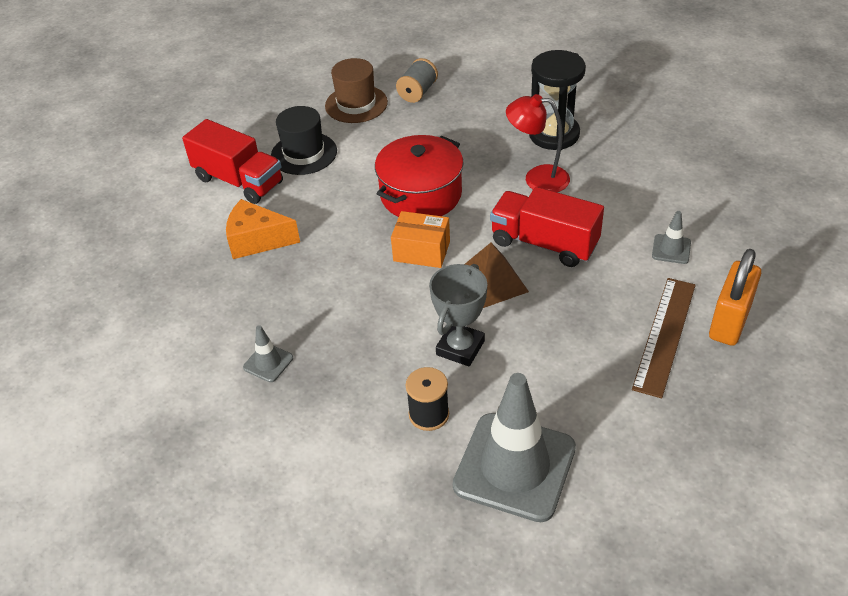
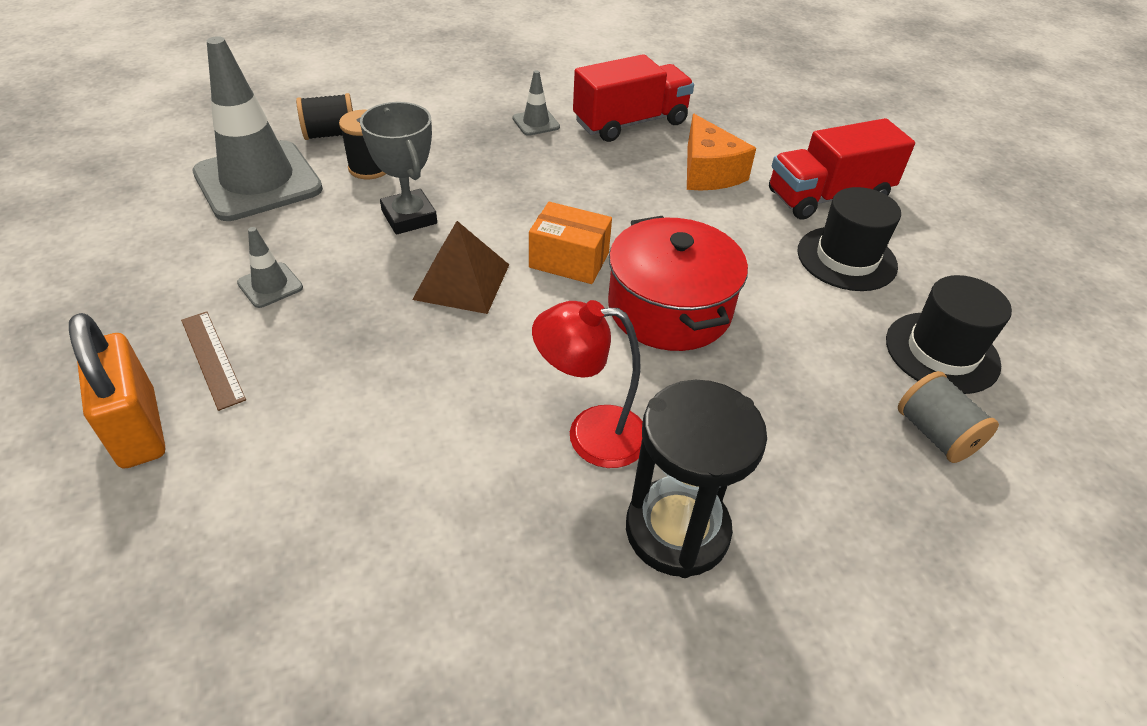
camera: 120 degrees right, 0 degrees up
orange cheese [226,199,300,259] -> orange cheese turned 120 degrees clockwise [687,114,756,190]
brown hat [325,58,388,123] -> black hat [886,275,1012,394]
orange box [391,211,450,268] -> orange box turned 60 degrees clockwise [529,202,612,284]
red truck [490,187,604,267] -> red truck moved to [573,54,694,142]
red lamp [506,94,570,192] -> red lamp turned 135 degrees counterclockwise [532,300,643,468]
brown ruler [632,278,696,398] -> brown ruler [181,311,246,411], size x0.63
grey traffic cone [652,211,691,264] -> grey traffic cone moved to [237,227,303,308]
none -> black spool [296,93,353,140]

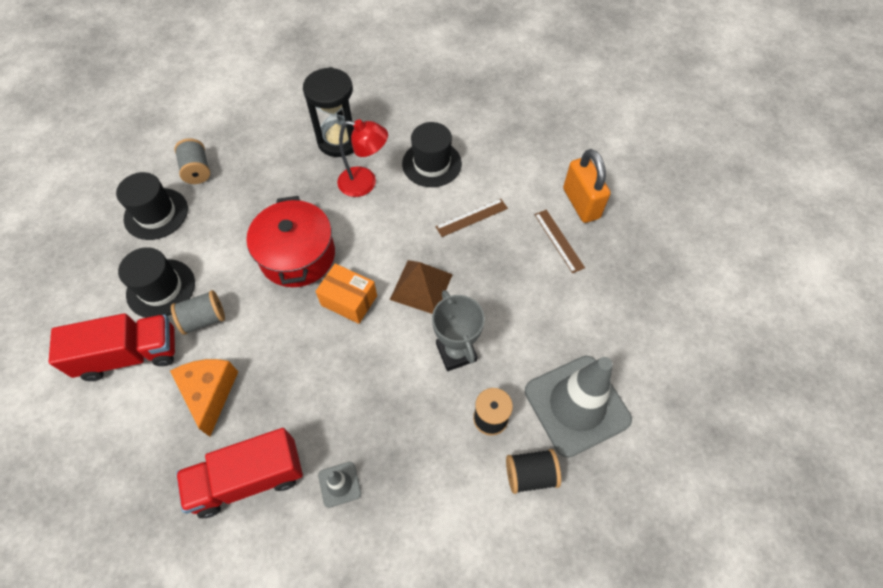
camera: 170 degrees left, 15 degrees up
grey traffic cone [237,227,303,308] -> none
none -> grey spool [171,290,225,335]
none -> black hat [402,122,462,187]
none -> brown ruler [435,199,508,237]

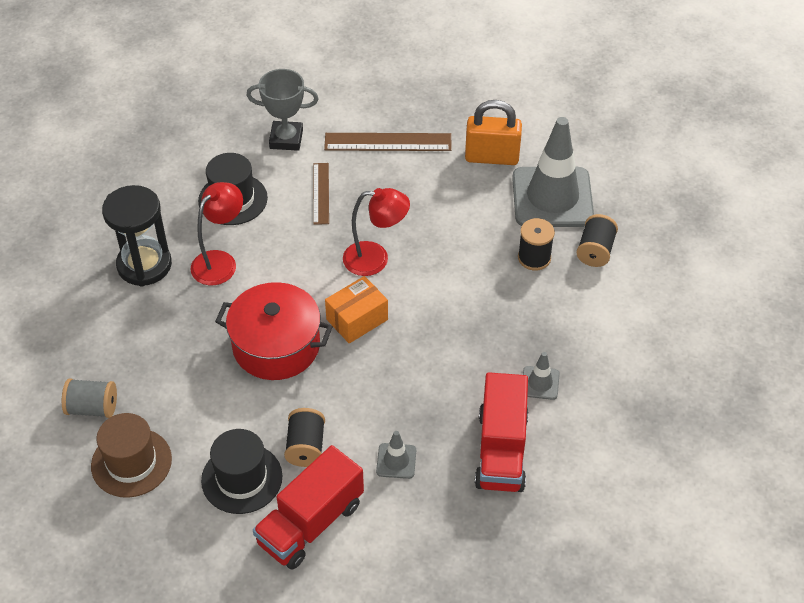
camera: 65 degrees left, 10 degrees down
red truck [49,313,175,381] -> red truck turned 150 degrees counterclockwise [253,445,364,569]
black hat [116,172,188,240] -> brown hat [91,413,172,498]
orange cheese [170,359,238,437] -> grey traffic cone [376,431,416,479]
grey spool [171,290,225,335] -> black spool [284,408,325,467]
brown pyramid [390,260,453,314] -> red lamp [343,188,410,276]
grey trophy [432,290,485,371] -> grey trophy moved to [246,69,319,151]
brown ruler [534,210,585,273] -> brown ruler [324,133,452,151], size x1.59
orange padlock [563,149,611,223] -> orange padlock moved to [465,100,522,165]

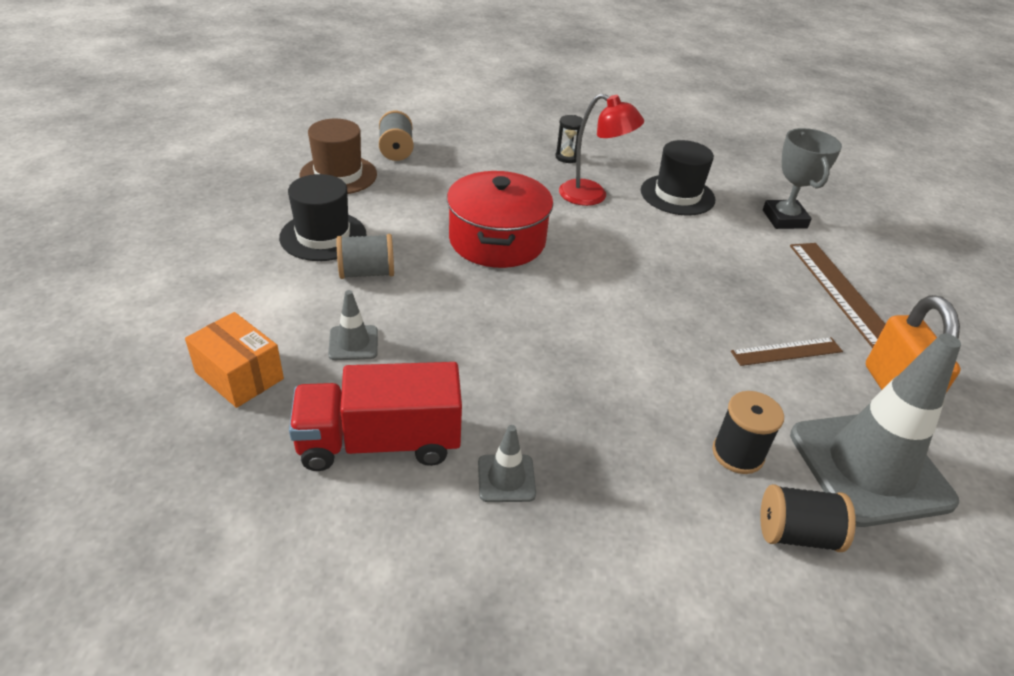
camera: 75 degrees right, 10 degrees down
black hourglass [102,185,172,286] -> black hourglass [555,115,583,163], size x0.46
red truck [253,445,364,569] -> none
black spool [284,408,325,467] -> grey spool [336,234,394,279]
brown ruler [313,163,329,225] -> brown ruler moved to [731,337,843,366]
orange box [325,276,388,344] -> orange box moved to [185,312,284,408]
red lamp [343,188,410,276] -> none

